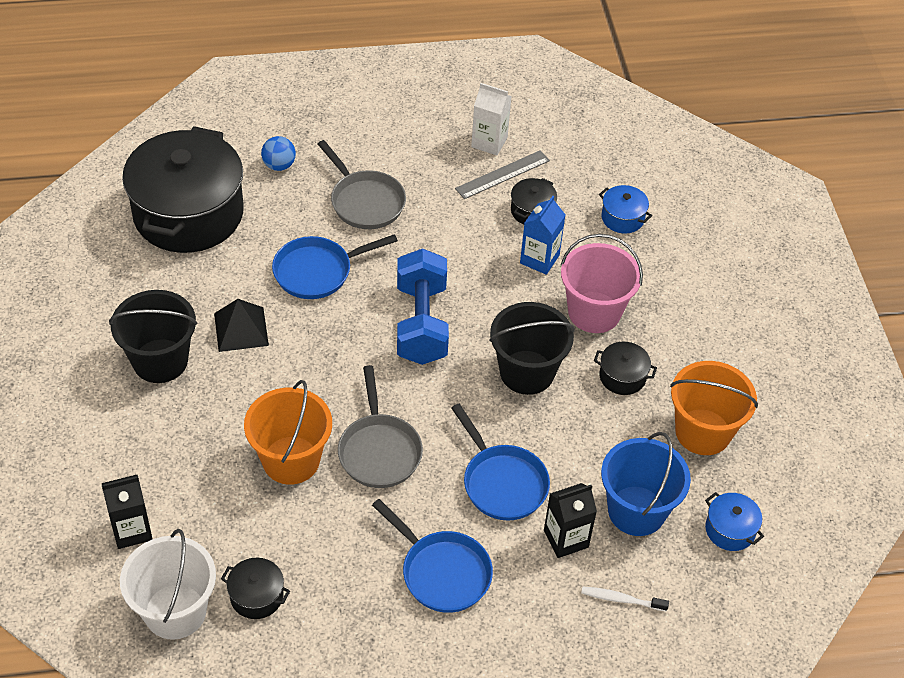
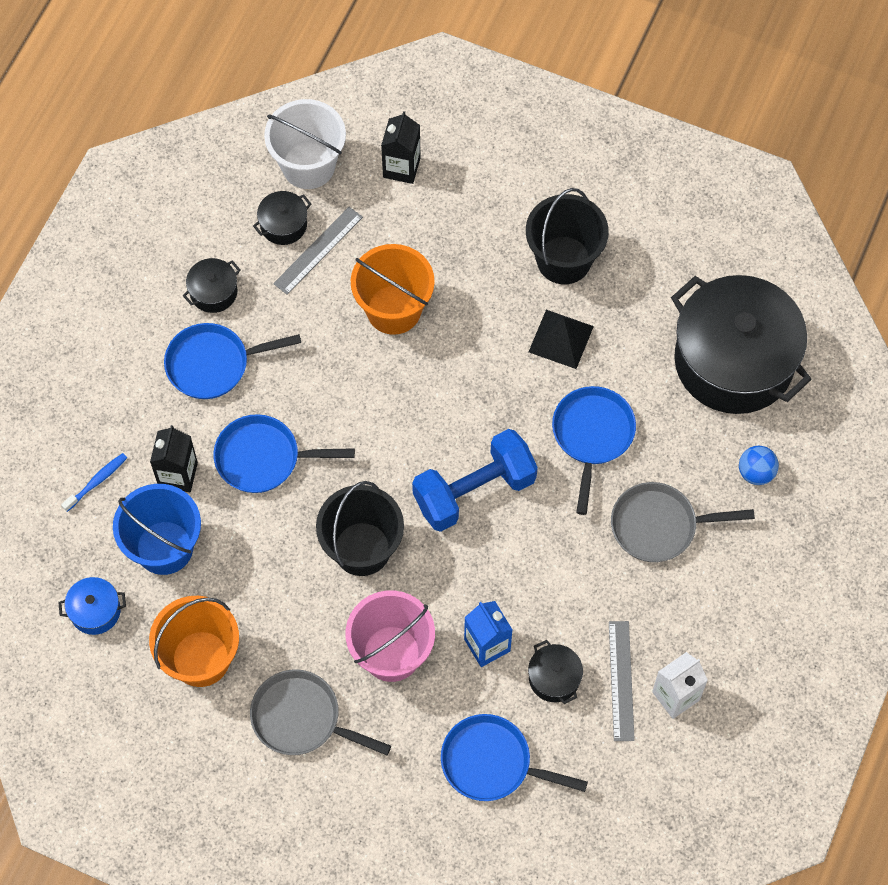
camera: 125 degrees right, 15 degrees up
grey pan [338,365,423,488] -> grey pan moved to [250,669,391,755]
blue dumbbell [397,248,449,365] -> blue dumbbell turned 60 degrees counterclockwise [412,429,538,532]
white toothbrush [581,587,669,612] -> blue toothbrush [61,453,127,512]
black pot [594,342,657,395] -> black pot moved to [183,258,240,313]
blue pot [599,185,652,234] -> blue pan [441,714,588,801]
none -> grey ruler [273,207,363,295]

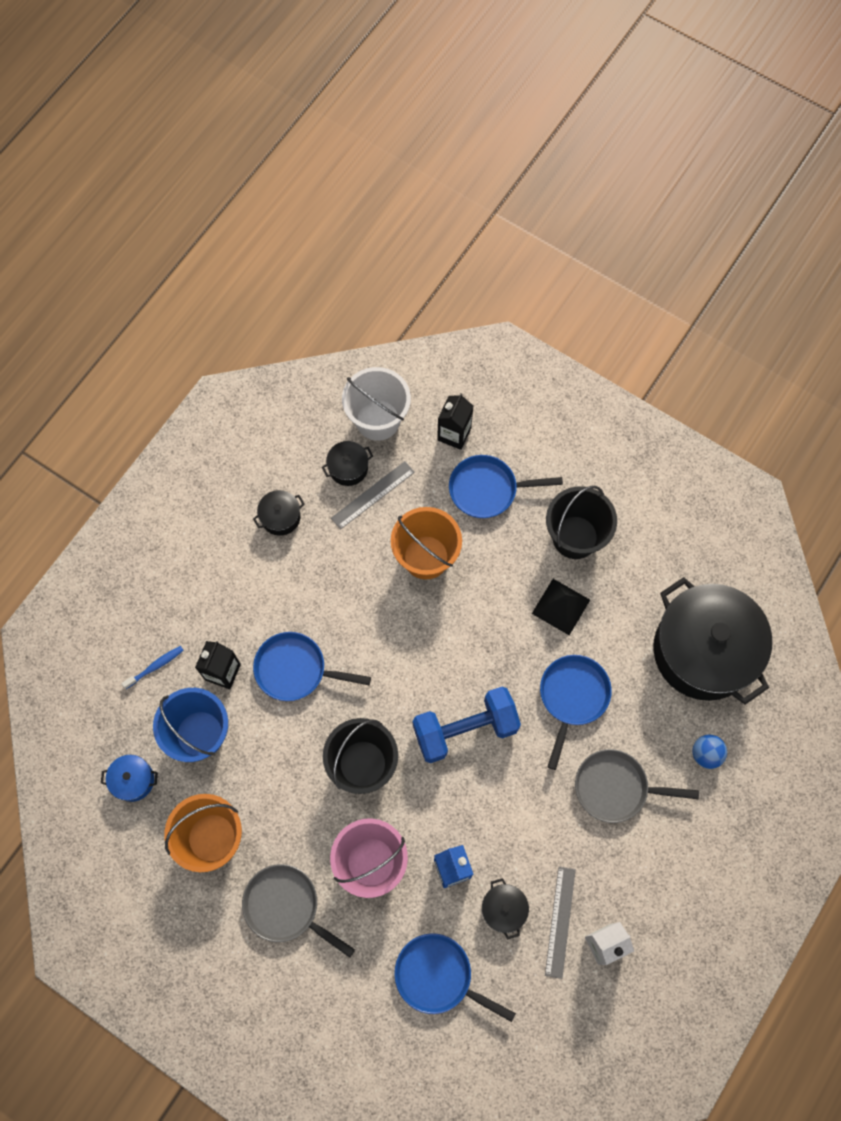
camera: 10 degrees right, 5 degrees up
blue pan [164,323,301,399] -> blue pan moved to [449,455,563,518]

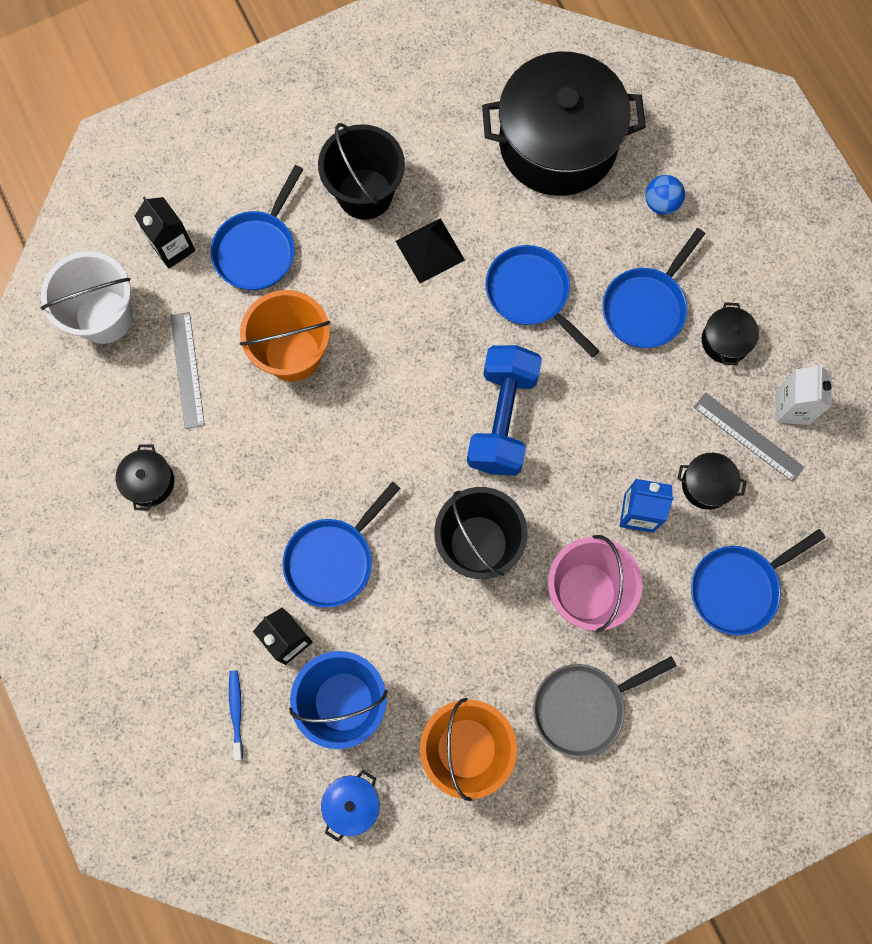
camera: 60 degrees left, 5 degrees up
black pot [322,441,373,486] -> black pot moved to [702,302,759,365]
grey pan [575,749,699,823] -> blue pan [602,228,705,348]

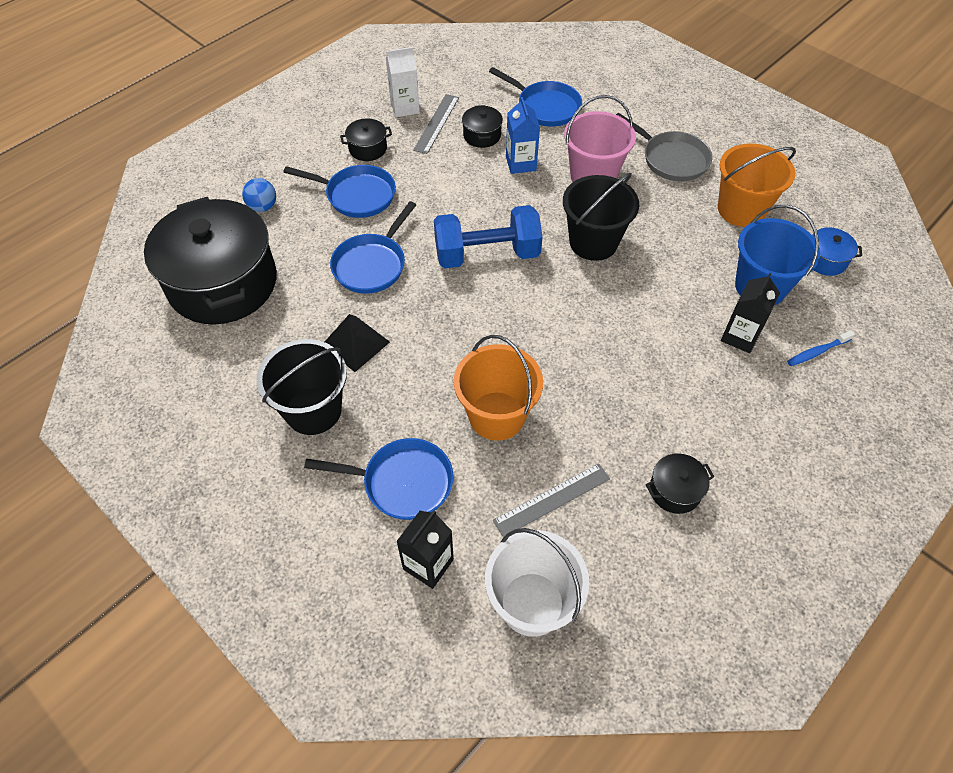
camera: 110 degrees left, 20 degrees down
blue pan [283,481,401,608] -> none

